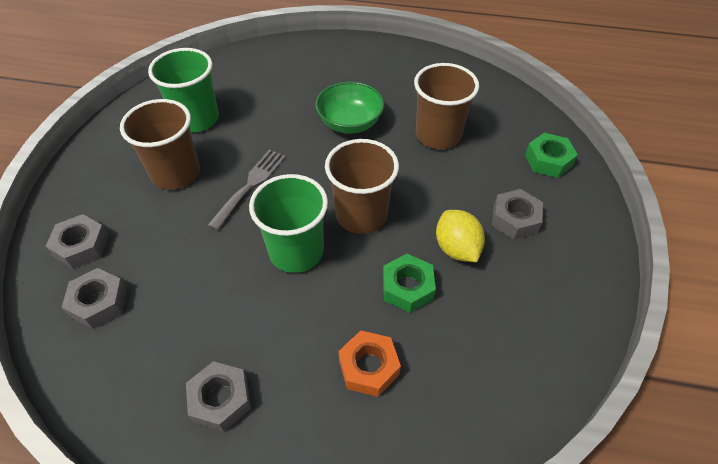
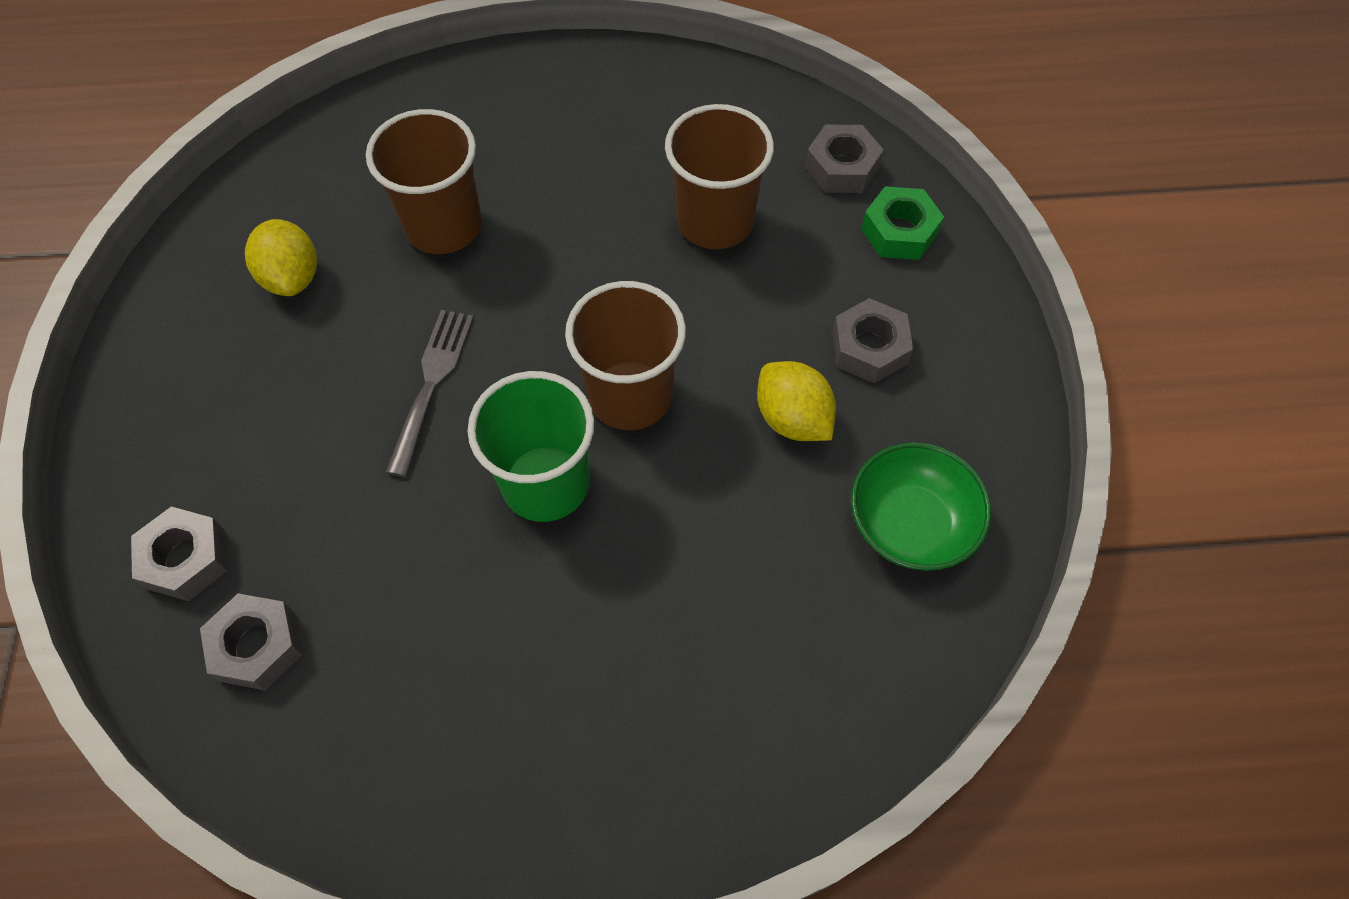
camera: 15 degrees left, 10 degrees up
brown cup [120,99,200,190] -> brown cup moved to [366,109,482,254]
green cup [148,48,219,132] -> yellow lemon [245,219,317,296]
grey nut [186,361,251,432] -> grey nut moved to [805,125,884,193]
green bowl [315,82,384,134] -> green bowl moved to [851,442,991,571]
orange nut [338,330,401,397] -> none
green nut [383,254,436,313] -> none

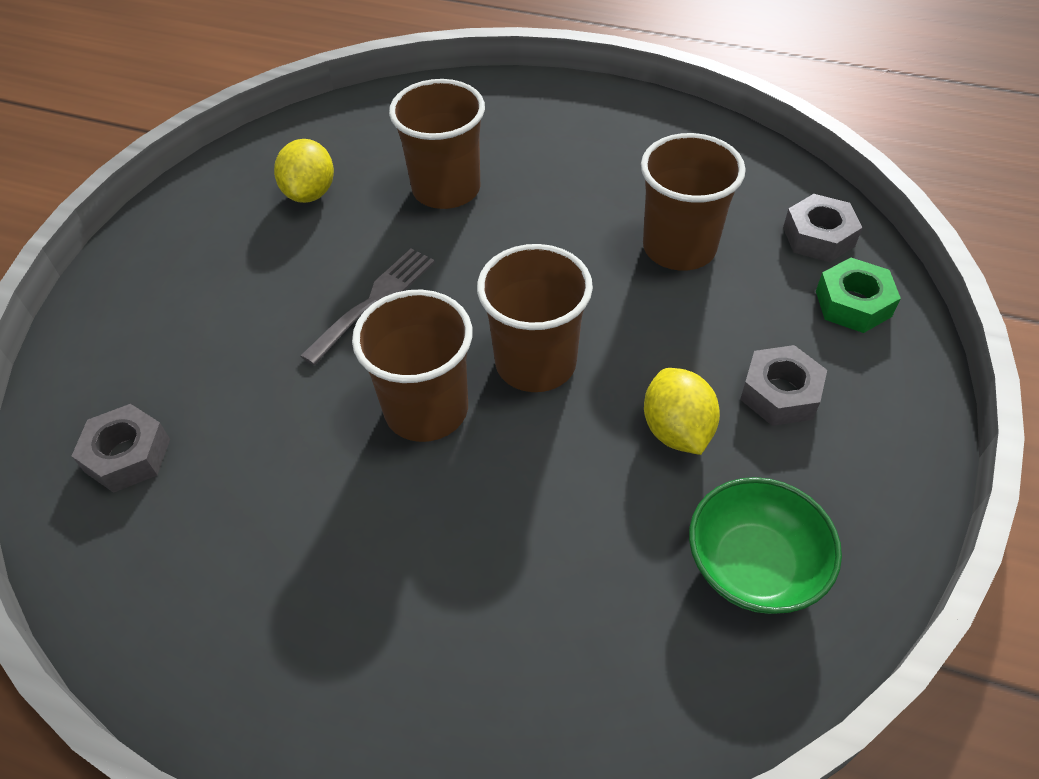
camera: 25 degrees right, 10 degrees down
grey nut [131,506,228,601] -> none
green cup [467,371,594,522] -> brown cup [352,290,472,442]

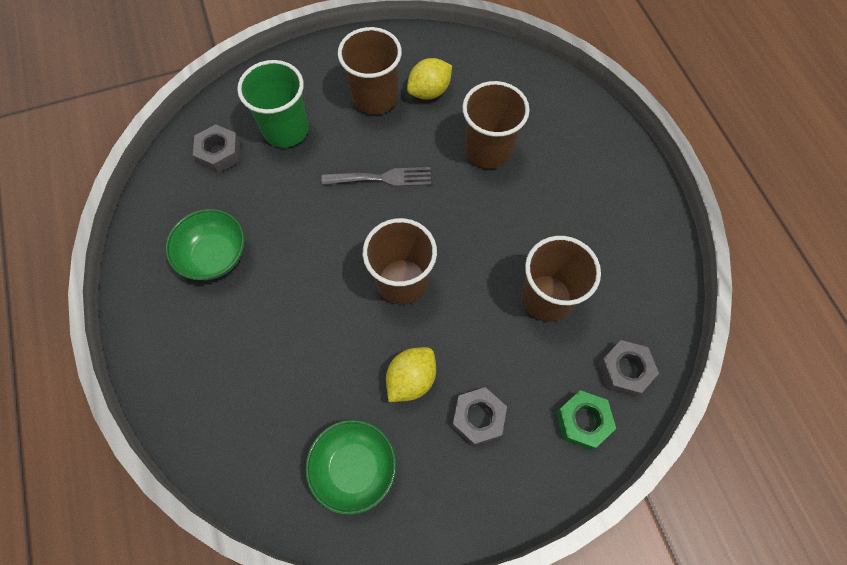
camera: 50 degrees right, 15 degrees up
brown cup [352,290,472,442] -> brown cup moved to [338,27,402,115]
none -> green bowl [165,209,245,280]
none -> green cup [237,60,309,148]

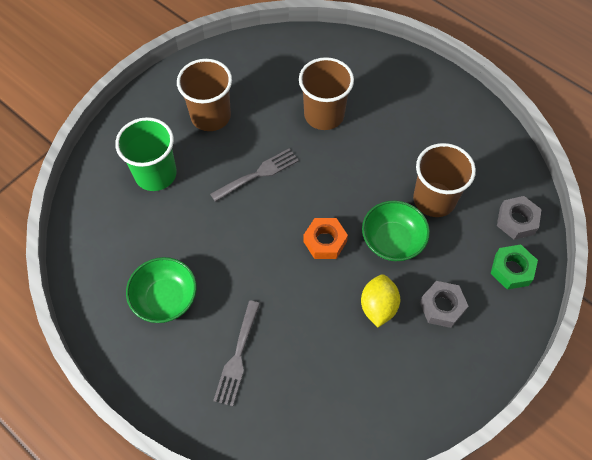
camera: 30 degrees left, 5 degrees down
grey nut [193,124,240,173] -> none
green bowl [305,420,396,515] -> green bowl moved to [362,200,430,261]
brown cup [363,218,437,305] -> orange nut [303,218,348,259]
yellow lemon [407,58,452,100] -> none
none -> grey fork [213,300,260,406]

